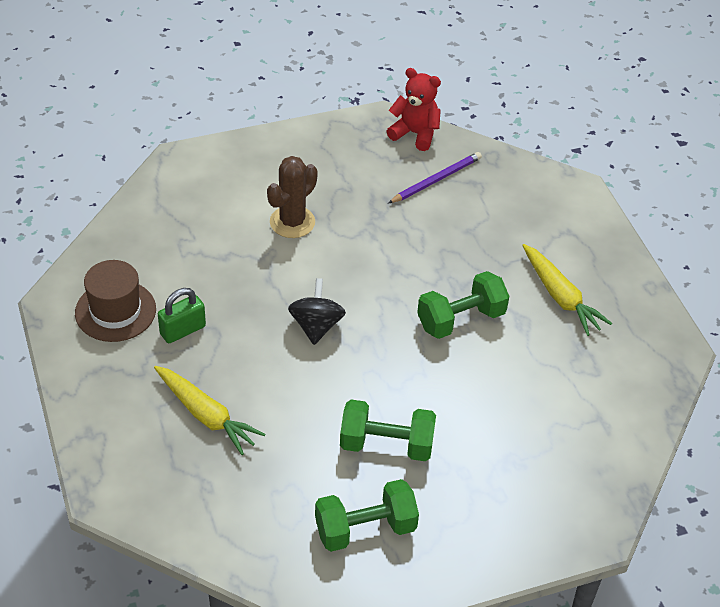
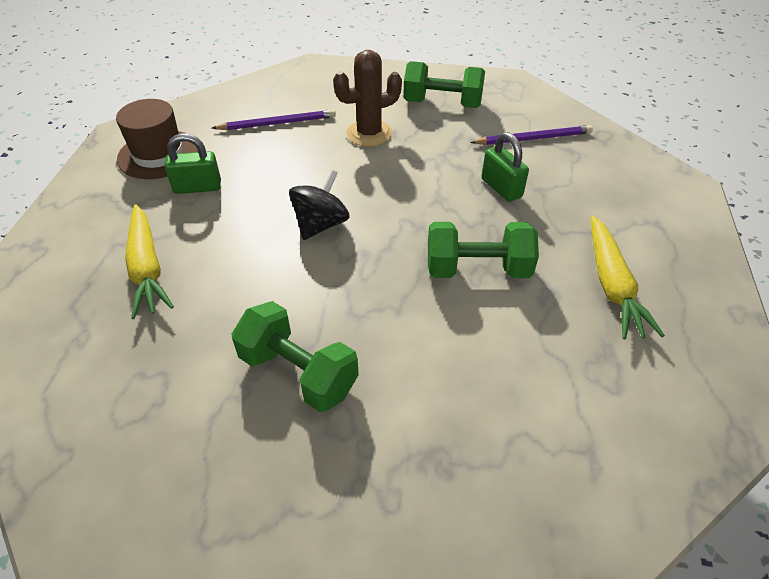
camera: 30 degrees right, 0 degrees up
green dumbbell [315,479,419,552] -> green dumbbell moved to [403,61,485,108]
red teddy bear [387,68,441,151] -> none
none -> purple pencil [212,109,336,130]
none -> green padlock [481,132,529,202]

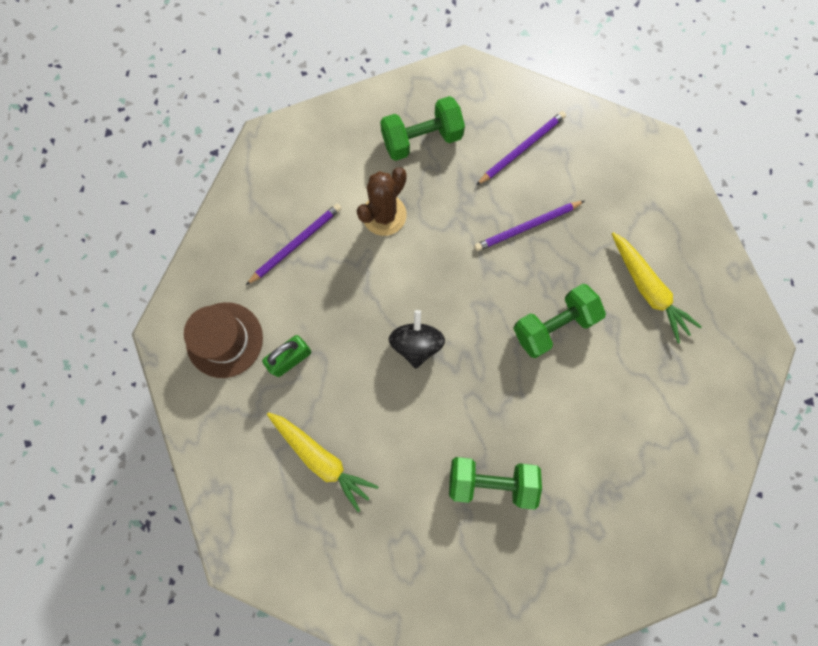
camera: 30 degrees left, 30 degrees up
green padlock [481,132,529,202] -> purple pencil [474,201,584,251]

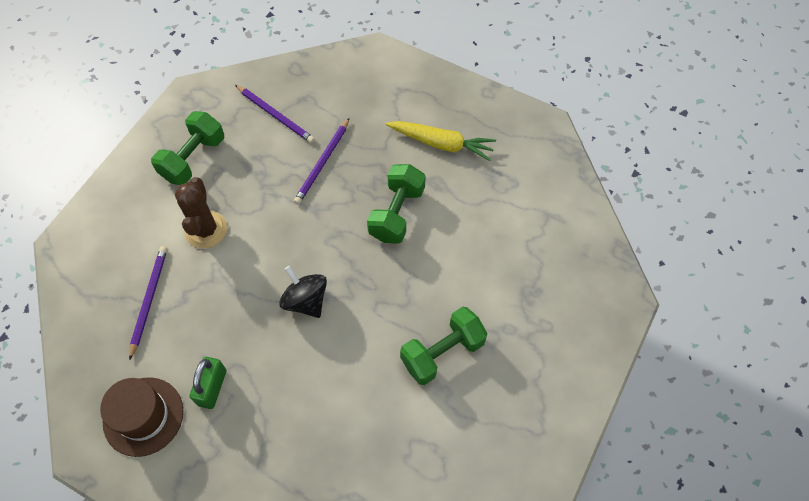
camera: 40 degrees left, 15 degrees down
yellow carrot [267,412,379,512] -> none
purple pencil [477,111,566,185] -> purple pencil turned 120 degrees clockwise [235,85,315,143]

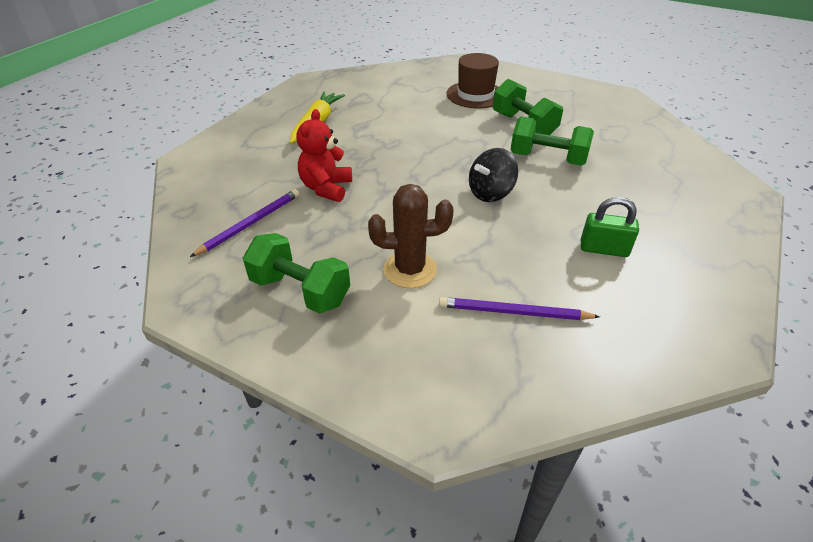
camera: 90 degrees left, 20 degrees down
brown hat [100,377,183,457] -> brown hat moved to [446,53,499,109]
purple pencil [294,118,349,204] -> red teddy bear [296,109,352,202]
green dumbbell [367,164,426,244] -> green dumbbell moved to [511,116,594,166]

